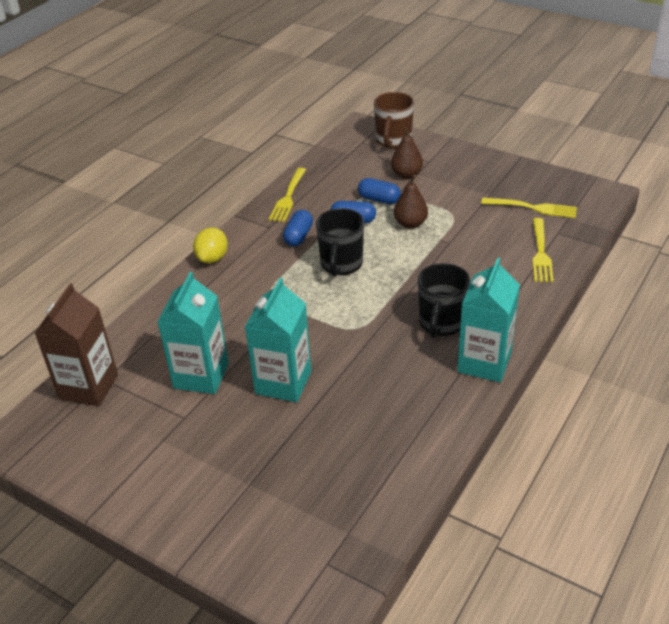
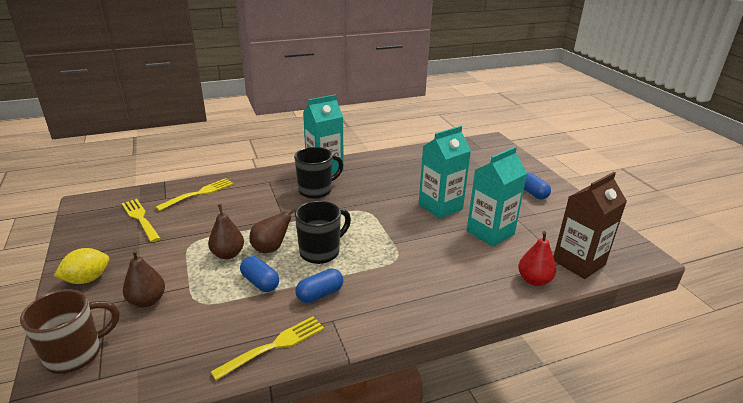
camera: 145 degrees left, 10 degrees down
yellow lemon [193,228,228,263] -> yellow lemon moved to [54,248,109,284]
blue capsule [358,178,401,204] -> blue capsule moved to [524,172,551,199]
none -> brown pear [249,207,298,253]
none -> red pear [518,231,556,286]

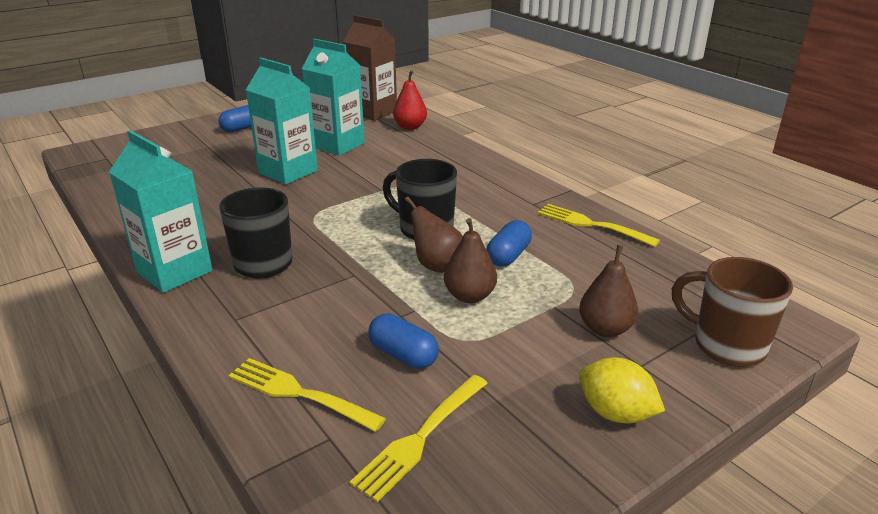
camera: 105 degrees left, 0 degrees up
blue capsule [296,269,343,303] -> blue capsule moved to [368,313,439,369]

